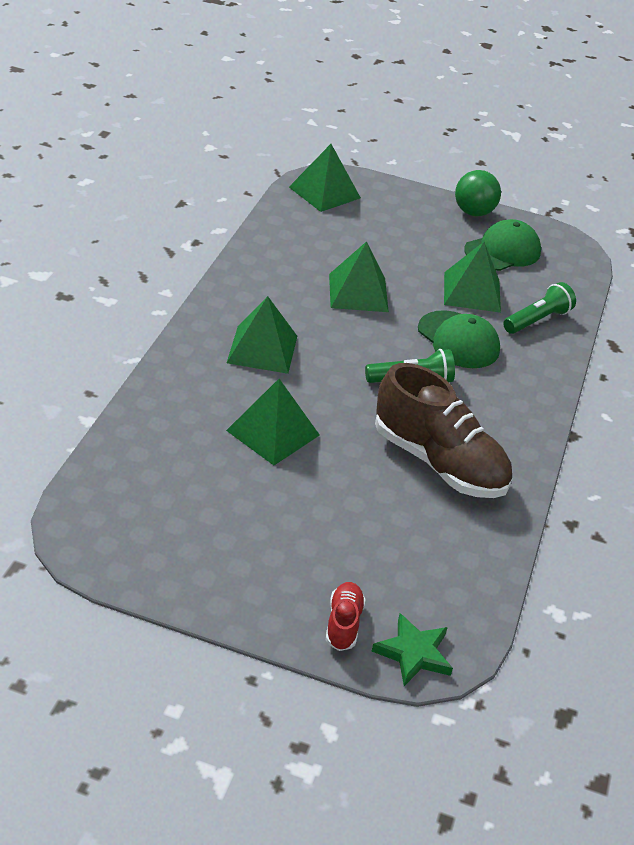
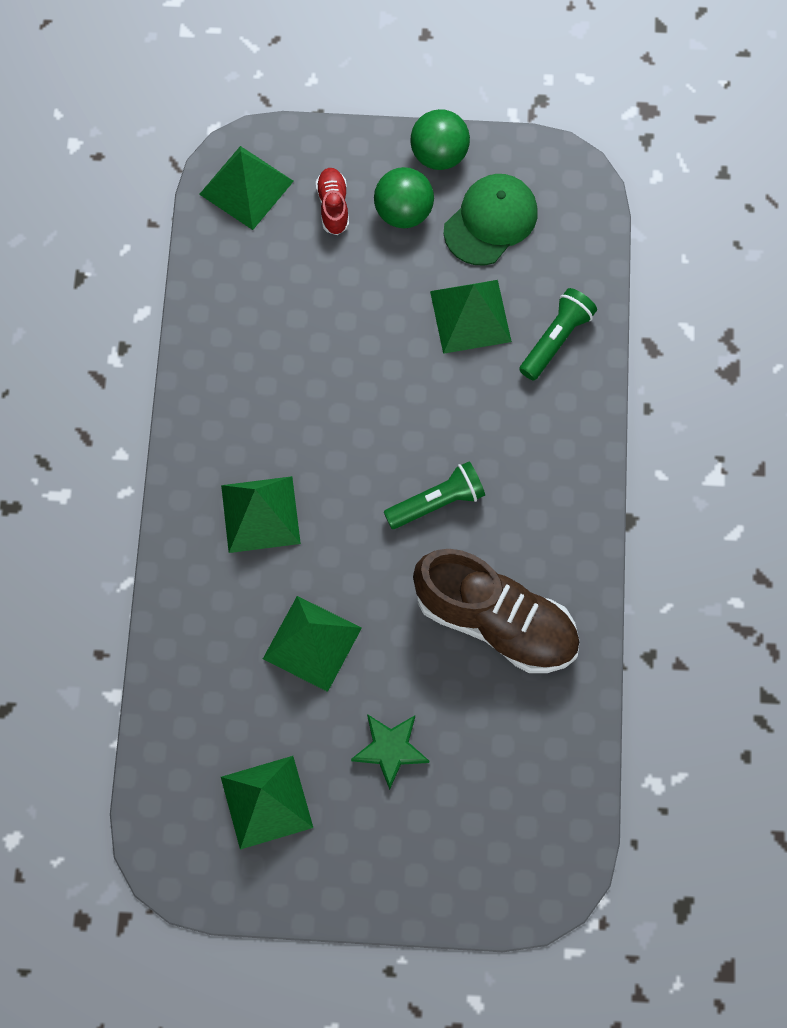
camera: 10 degrees left, 30 degrees up
red shoe [326,582,366,651] -> red shoe moved to [316,168,349,235]
green pyramid [329,241,389,312] -> green pyramid moved to [221,756,313,850]
green star [372,613,453,686] -> green star moved to [351,714,429,790]
green cap [418,310,500,368] -> none
none -> green ball [374,167,434,228]

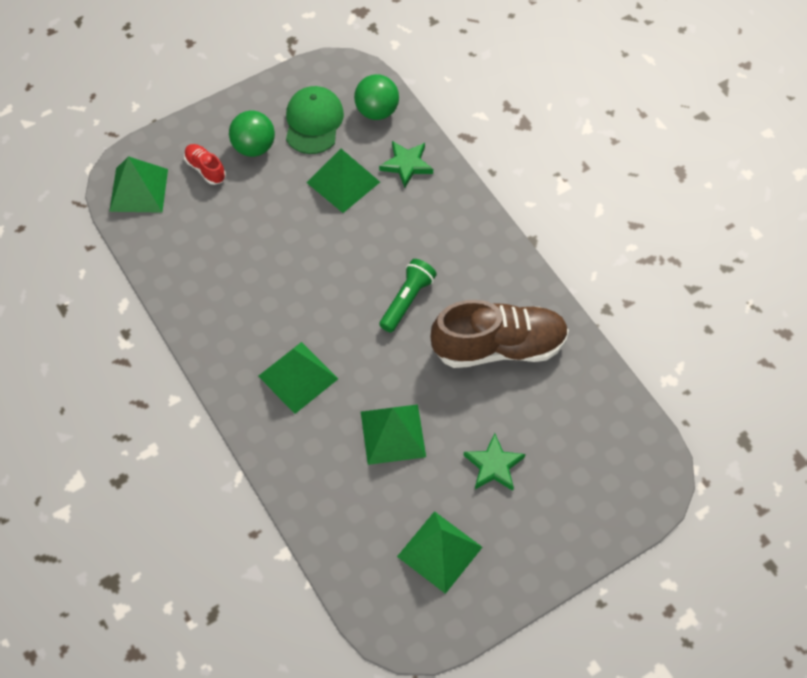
camera: 35 degrees left, 10 degrees down
green ball [410,109,470,170] -> green ball moved to [354,74,399,120]
green flashlight [519,288,597,381] -> green star [379,141,433,188]

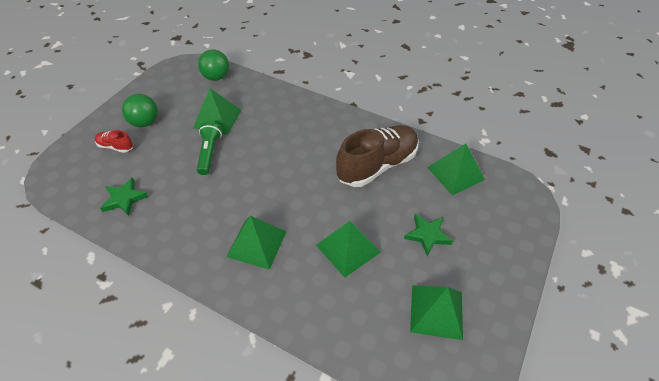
camera: 30 degrees left, 10 degrees down
green pyramid [109,156,168,213] -> green pyramid moved to [427,143,485,195]
green cap [286,86,344,154] -> none
green star [379,141,433,188] -> green star moved to [100,177,148,216]
green flashlight [379,259,437,333] -> green flashlight moved to [197,122,222,175]

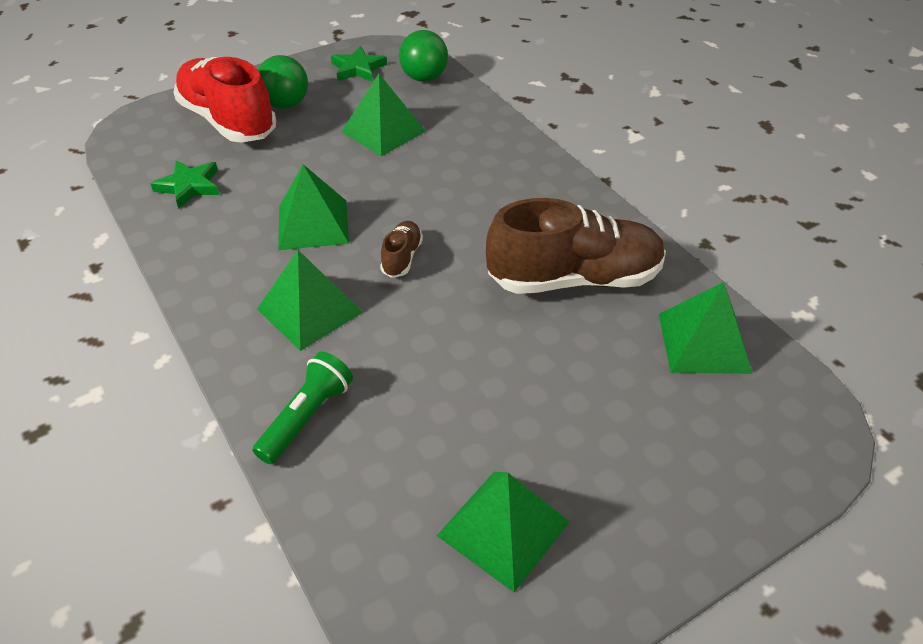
camera: 30 degrees right, 5 degrees down
red shoe [95,130,133,153] -> red shoe [173,57,276,143], size x2.25
green flashlight [197,122,222,175] -> green flashlight moved to [252,352,353,464]
green pyramid [316,221,381,278] -> green pyramid moved to [278,164,349,250]
green star [404,214,453,256] -> green star moved to [331,46,387,82]
none -> brown shoe [380,221,423,278]

